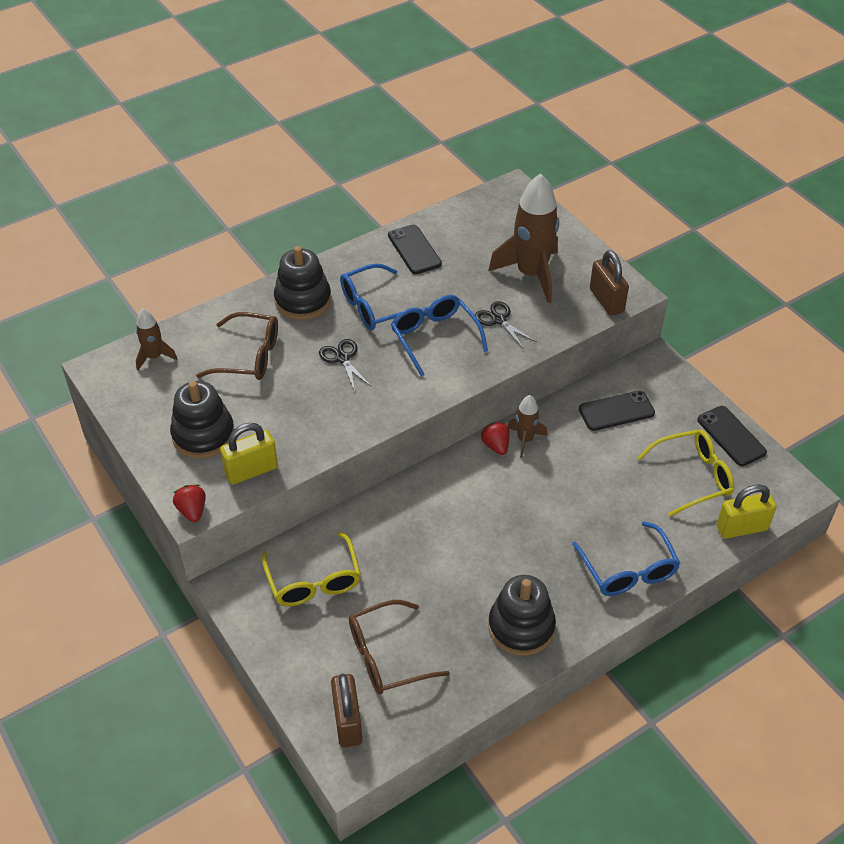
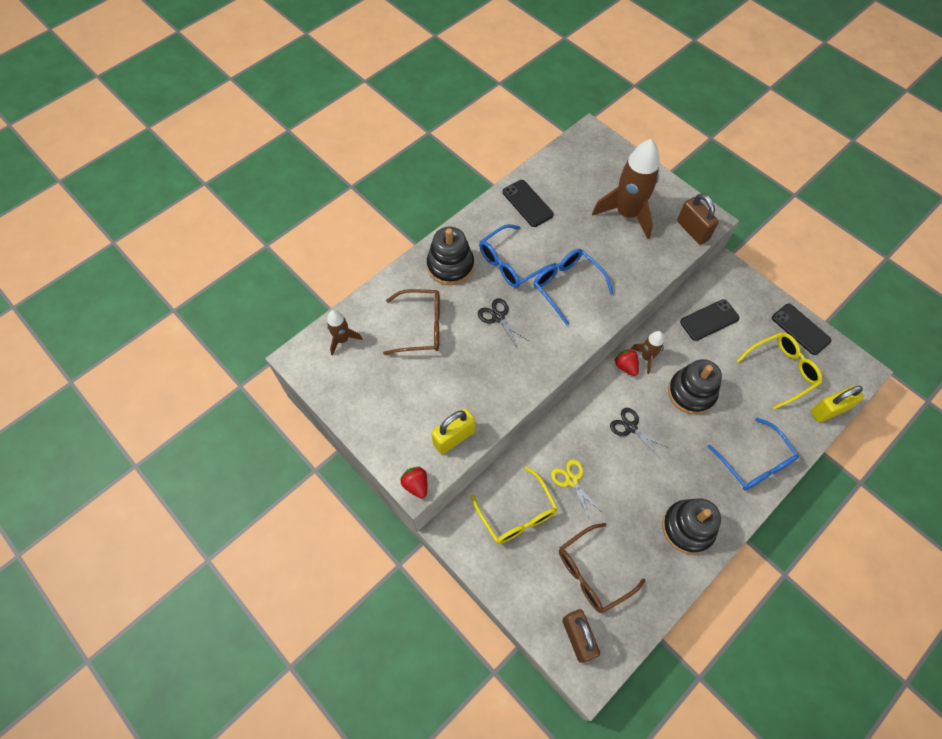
camera: 10 degrees left, 15 degrees up
black stacking toy [170,381,234,459] -> black stacking toy moved to [668,359,722,415]
black scissors [475,301,537,349] -> black scissors moved to [610,408,669,458]
none -> yellow scissors [551,459,602,518]

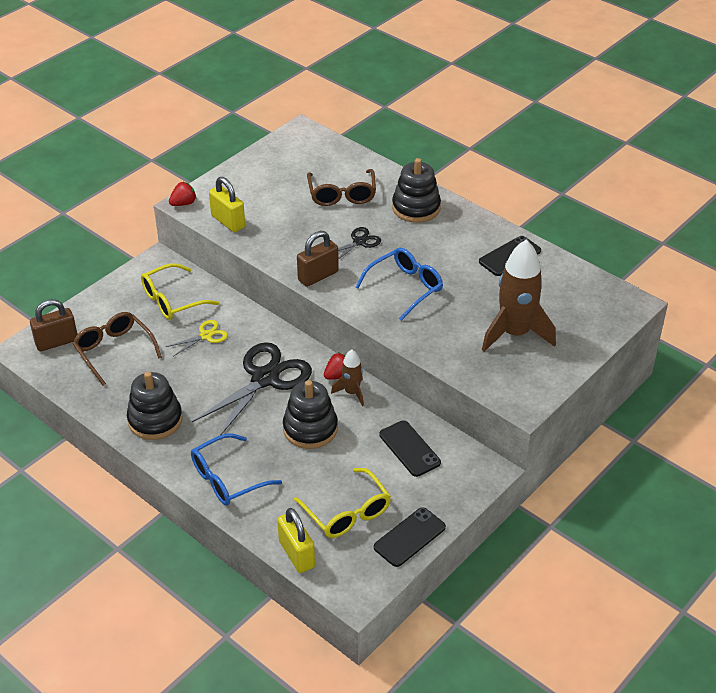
camera: 85 degrees right, 20 degrees down
brown rocket [327,310,362,356] -> none
blue glasses [479,224,557,288] -> none
black scissors [610,408,669,458] -> black scissors [192,342,312,436], size x2.08
brown padlock [677,193,719,245] -> brown padlock moved to [297,231,339,287]

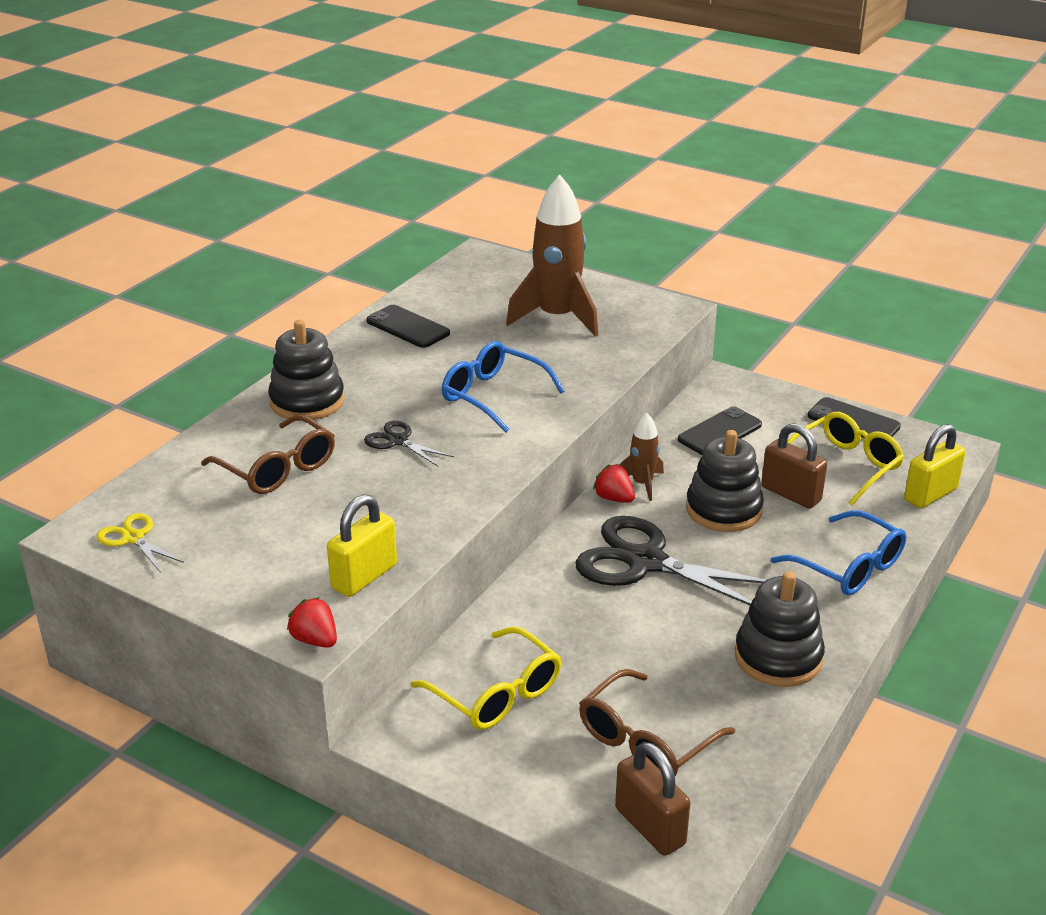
camera: 100 degrees left, 10 degrees down
yellow scissors [166,320,228,356] -> yellow scissors moved to [97,513,184,573]
brown padlock [297,231,339,287] -> brown padlock moved to [761,423,827,509]
brown glasses [307,169,376,206] -> brown glasses turned 60 degrees clockwise [201,415,335,494]

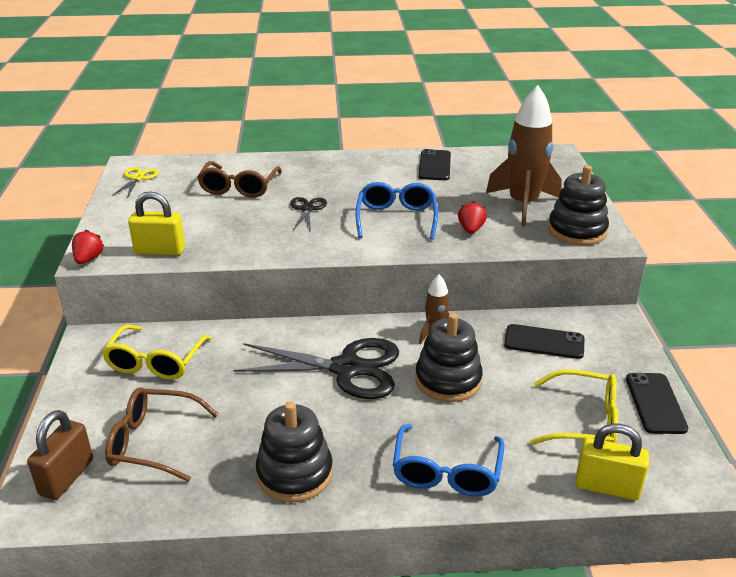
camera: 55 degrees right, 0 degrees up
black stacking toy [268,320,345,420] -> black stacking toy moved to [548,165,609,245]
black scissors [575,516,766,605] -> black scissors turned 105 degrees clockwise [233,338,399,399]
red strawberry [593,464,635,503] -> red strawberry moved to [458,201,487,234]
brown padlock [761,423,827,509] -> none

